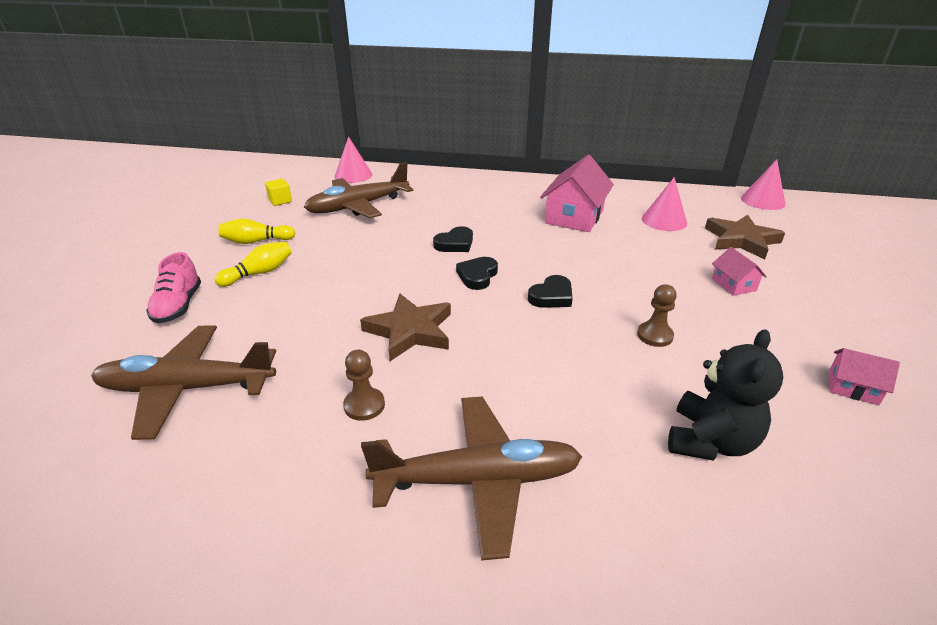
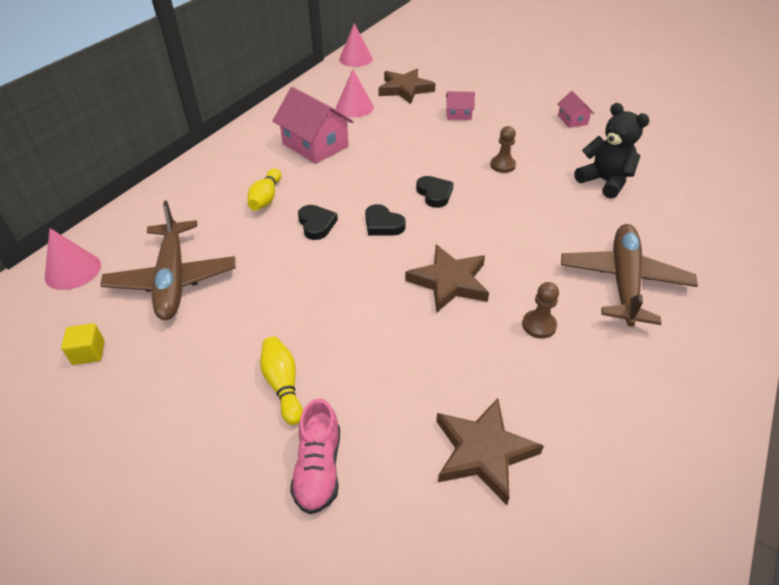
camera: 70 degrees left, 10 degrees up
brown plane [91,325,276,440] -> brown star [436,398,544,505]
pink shoe [146,252,201,323] -> pink shoe turned 75 degrees clockwise [290,398,340,514]
yellow bowling pin [219,218,295,244] -> yellow bowling pin moved to [248,168,281,211]
pink house [829,348,900,405] -> pink house turned 60 degrees counterclockwise [557,91,594,128]

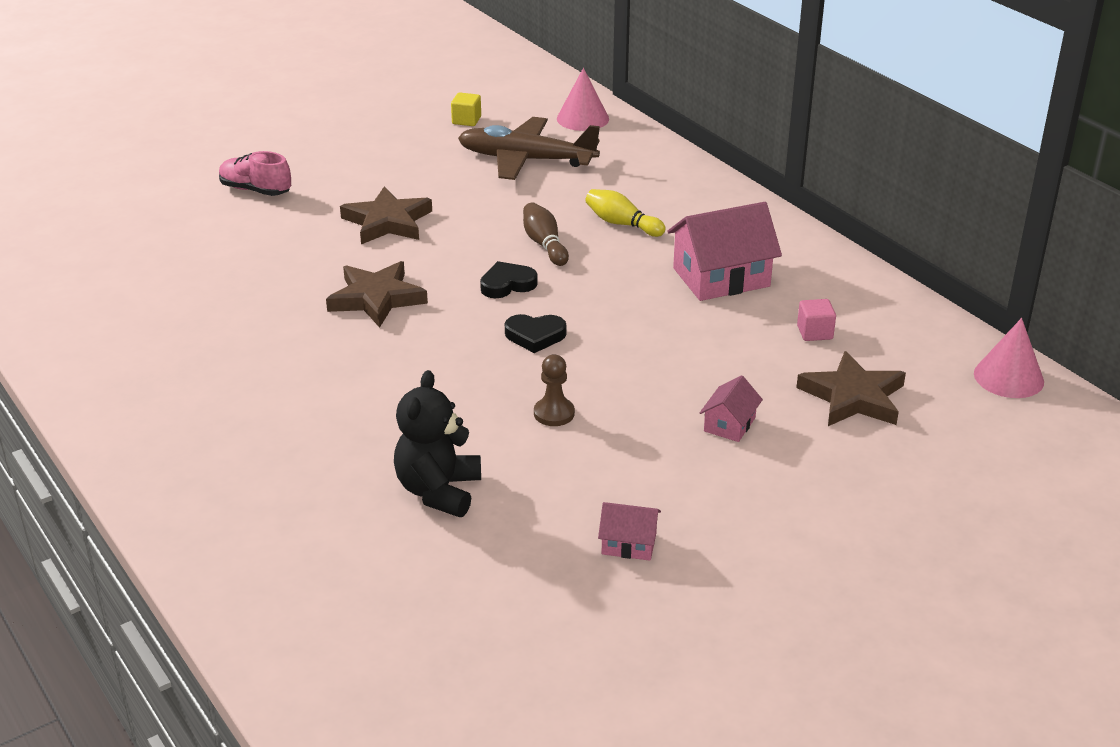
camera: 115 degrees right, 10 degrees down
yellow bowling pin [260,337,303,425] -> none
black heart [298,205,338,240] -> brown bowling pin [523,202,569,266]
pink cone [336,69,374,117] -> pink cube [797,299,836,341]
brown star [436,398,544,505] -> brown star moved to [340,187,432,244]
brown pawn [522,282,559,339] -> none
brown plane [561,224,698,327] -> none
black teddy bear [574,103,650,199] -> black teddy bear turned 120 degrees clockwise [394,370,481,517]

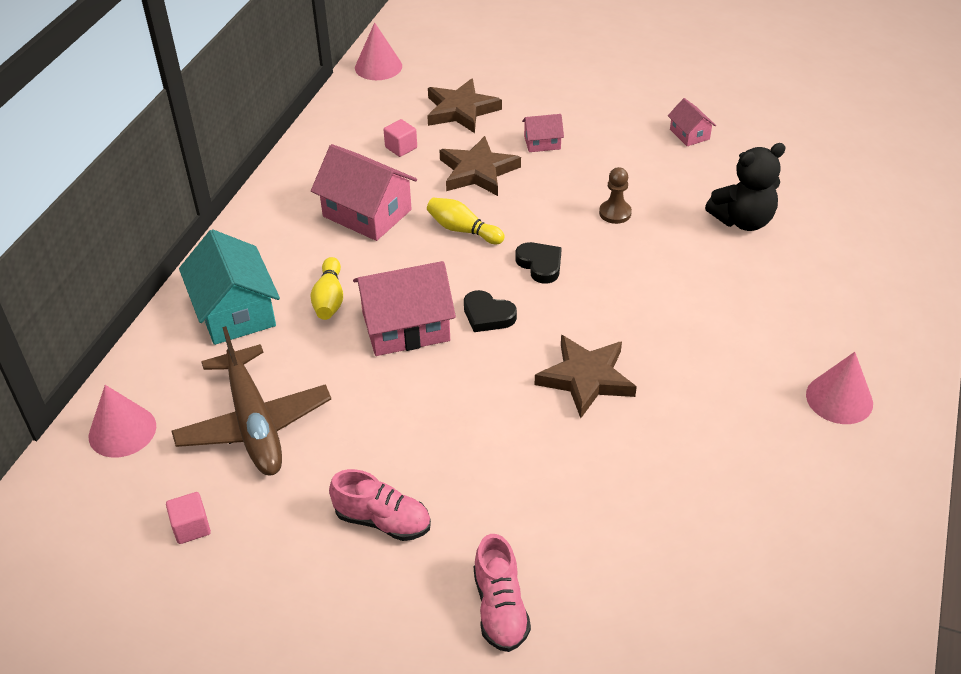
camera: 125 degrees left, 10 degrees up
brown star [340,187,432,244] -> brown star moved to [439,136,521,196]
yellow cube [451,92,481,126] -> pink cube [166,492,211,544]
brown bowling pin [523,202,569,266] -> pink house [353,261,456,356]
none -> turquoise house [179,229,280,345]
none -> pink shoe [329,469,431,541]
none -> yellow bowling pin [427,198,505,244]
none -> pink cone [806,352,873,424]

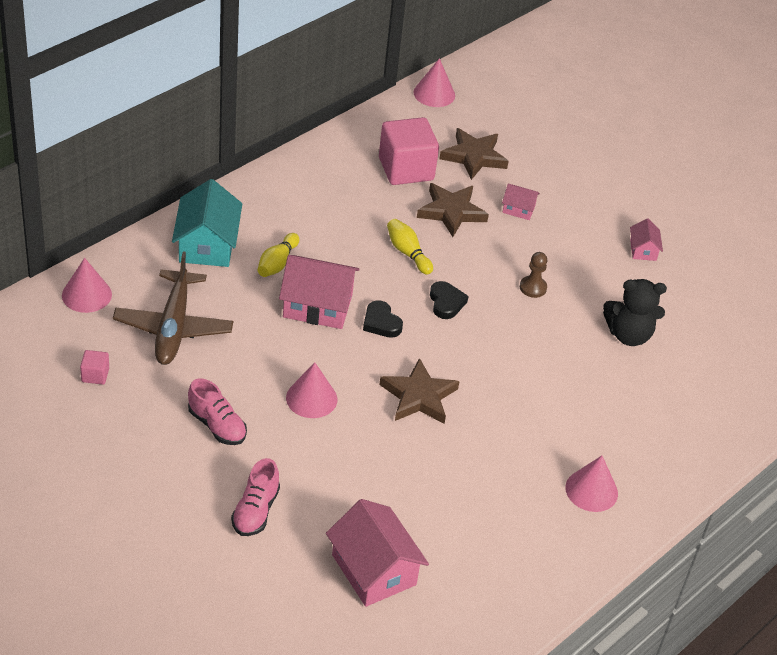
camera: 20 degrees right, 0 degrees up
pink house [311,144,417,241] -> pink house moved to [326,499,429,607]
pink cube [384,119,417,157] -> pink cube [379,117,439,185], size x2.27
none -> pink cone [286,362,337,418]

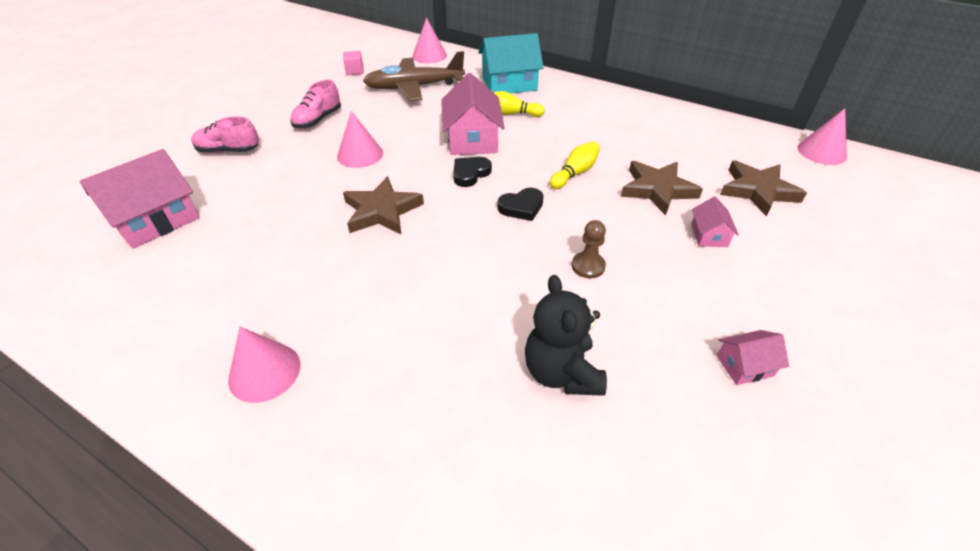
camera: 80 degrees right, 0 degrees up
pink cube [379,117,439,185] -> none

